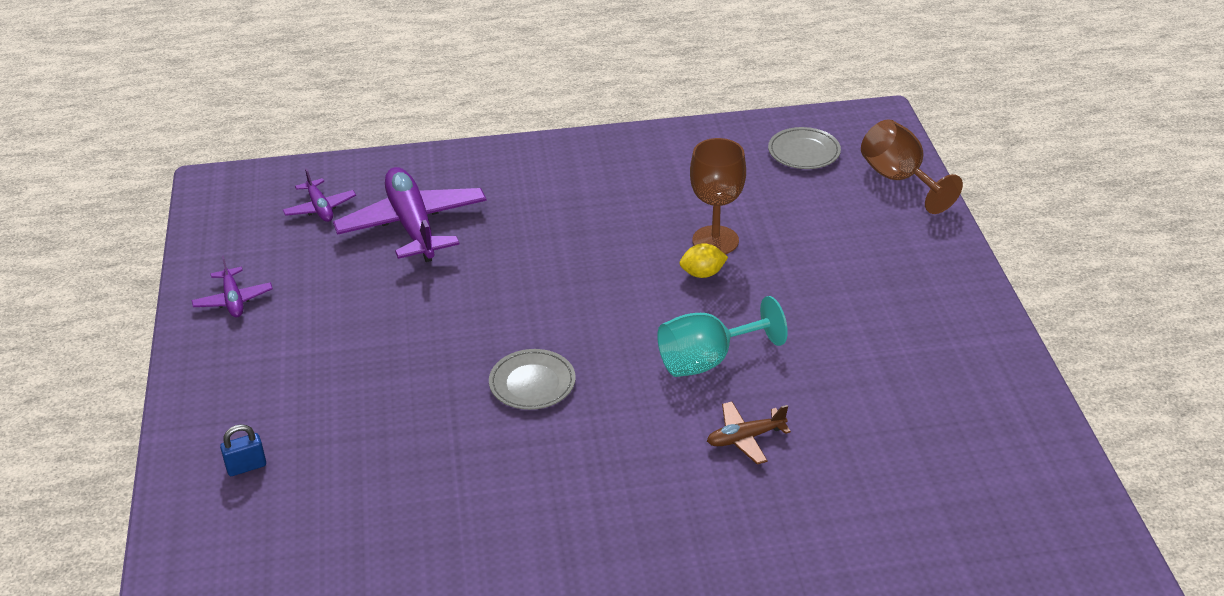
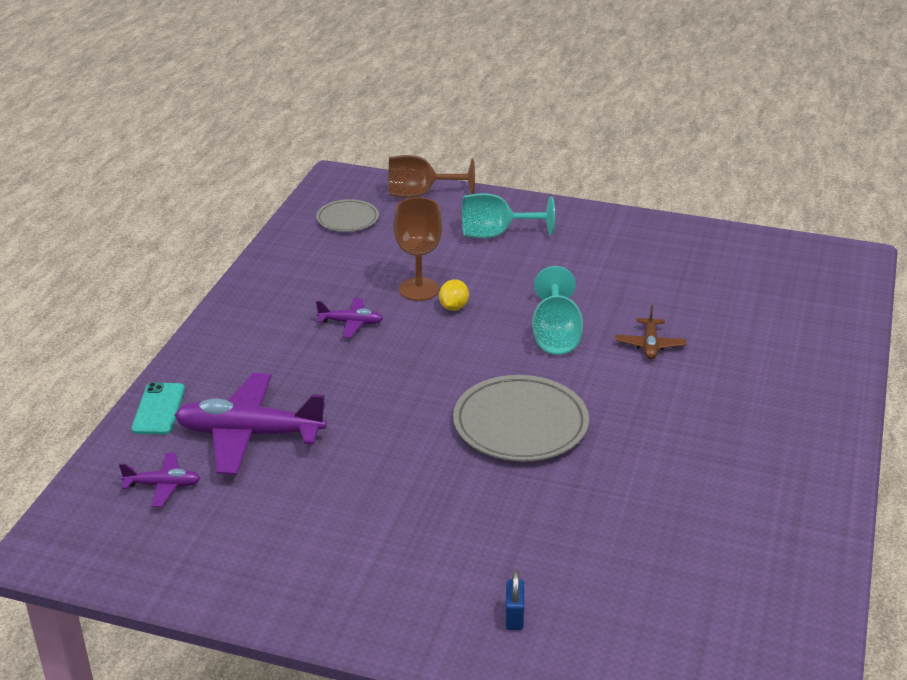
camera: 65 degrees left, 5 degrees down
purple plane [192,256,273,317] -> purple plane moved to [316,298,383,338]
grey plate [489,349,576,410] -> grey plate [453,375,589,461], size x1.74
none -> turquoise phone [131,382,185,435]
none -> turquoise goblet [462,193,555,238]

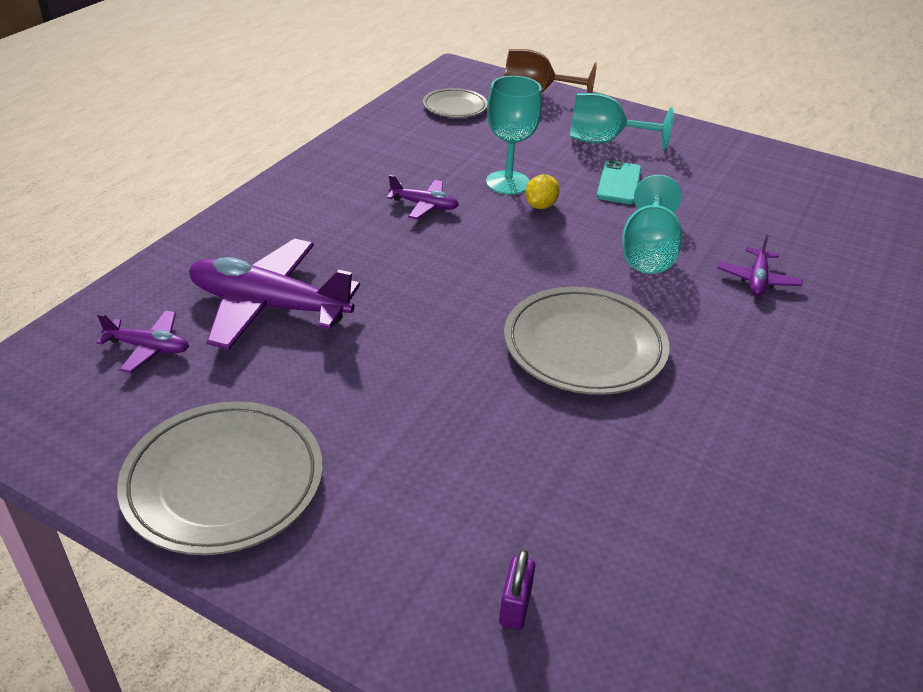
camera: 10 degrees right, 5 degrees up
turquoise phone [131,382,185,435] -> turquoise phone moved to [597,160,641,204]
brown goblet [394,197,442,301] -> turquoise goblet [486,76,542,195]
blue padlock [506,571,524,630] -> purple padlock [499,549,535,630]
brown plane [615,306,686,359] -> purple plane [717,235,803,296]
none -> grey plate [117,401,323,555]

